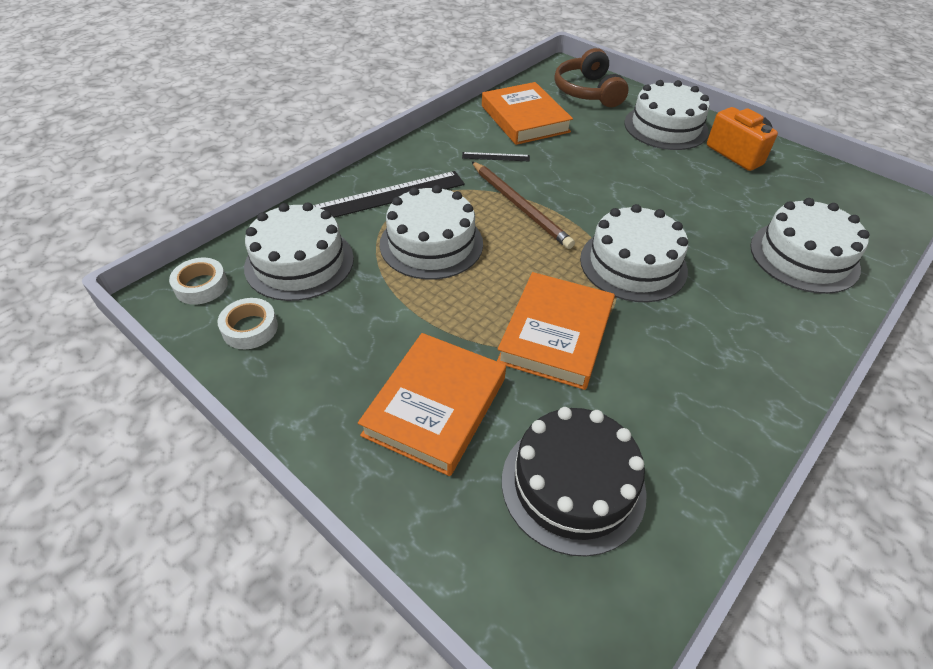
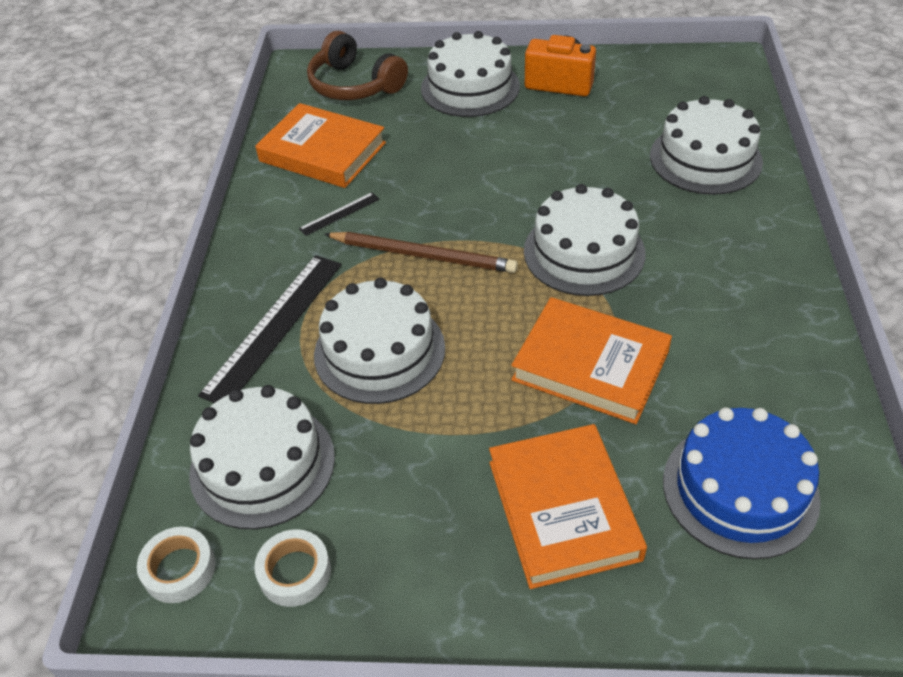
camera: 35 degrees left, 0 degrees up
orange book [497,272,615,390] -> orange book turned 45 degrees counterclockwise [511,297,672,424]
black cake [502,407,647,557] -> blue cake [663,407,821,559]

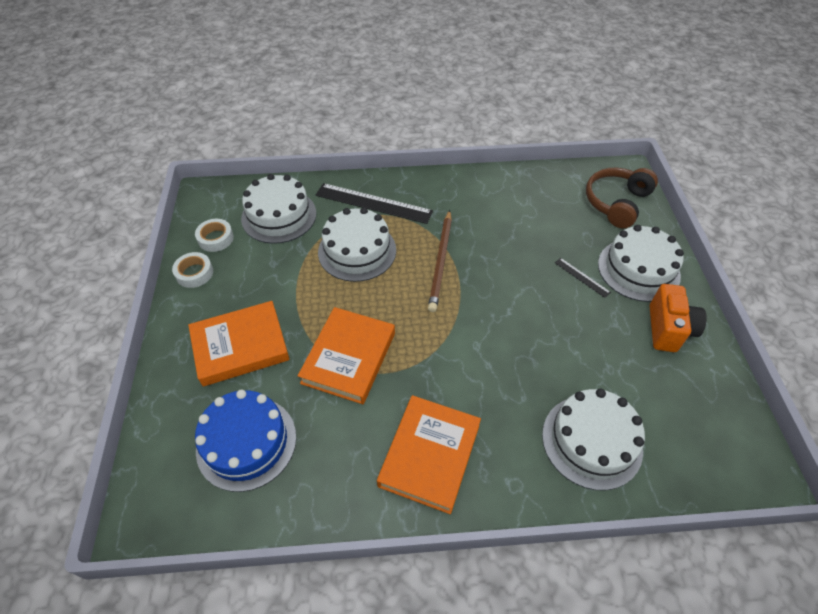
camera: 80 degrees right, 5 degrees up
white tape [137,527,216,603] -> white tape moved to [172,252,213,288]
orange book [255,103,386,188] -> orange book moved to [377,395,481,514]
black ruler [299,192,379,236] -> black ruler moved to [555,258,611,298]
white cake [524,184,646,296] -> none

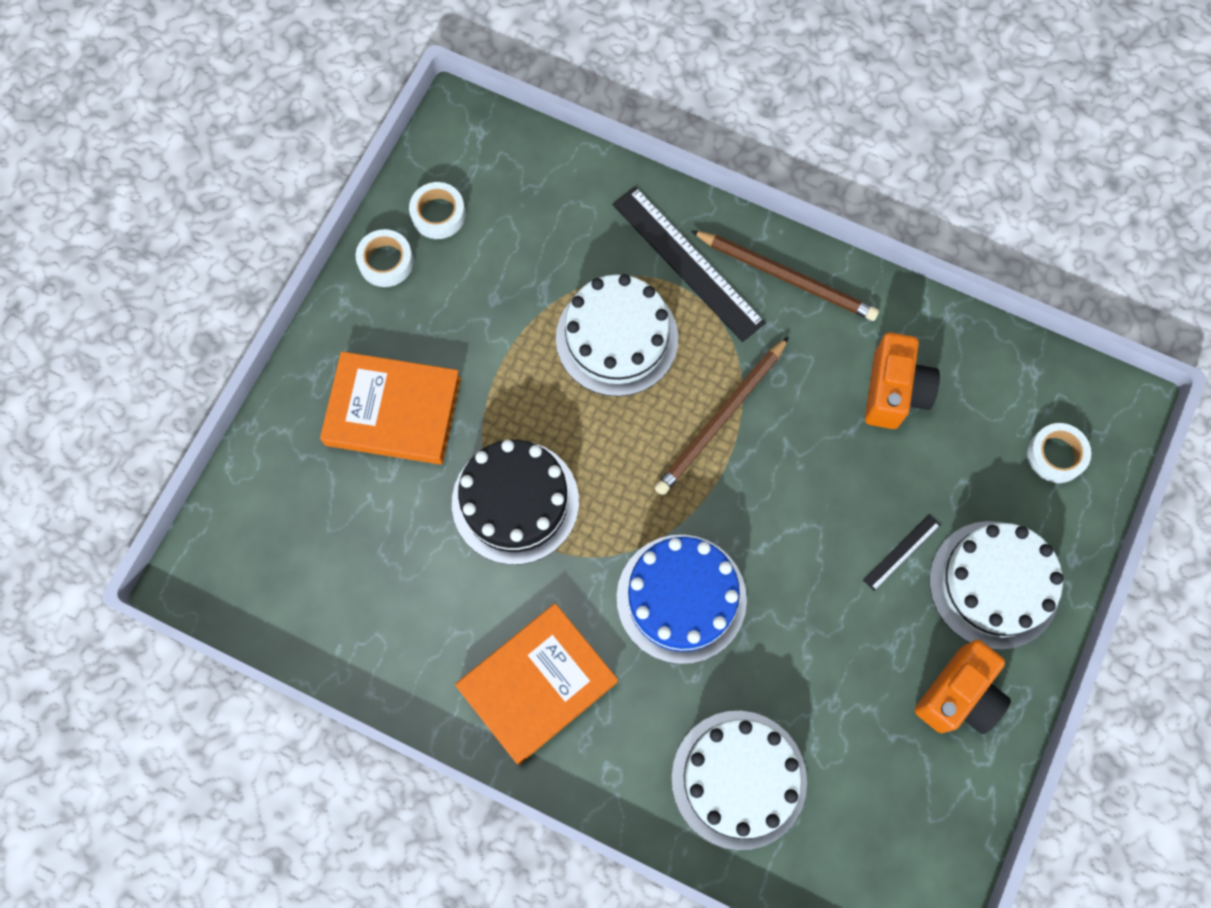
camera: 30 degrees right, 20 degrees up
blue cake [195,390,296,492] -> blue cake moved to [617,535,747,664]
white cake [241,174,316,244] -> none
orange book [298,307,395,404] -> black cake [452,440,579,565]
black ruler [555,258,611,298] -> black ruler turned 60 degrees clockwise [863,514,941,591]
brown headphones [586,168,658,229] -> white tape [1027,423,1091,483]
none -> brown pencil [691,230,879,321]
none -> orange camera [865,332,940,429]

